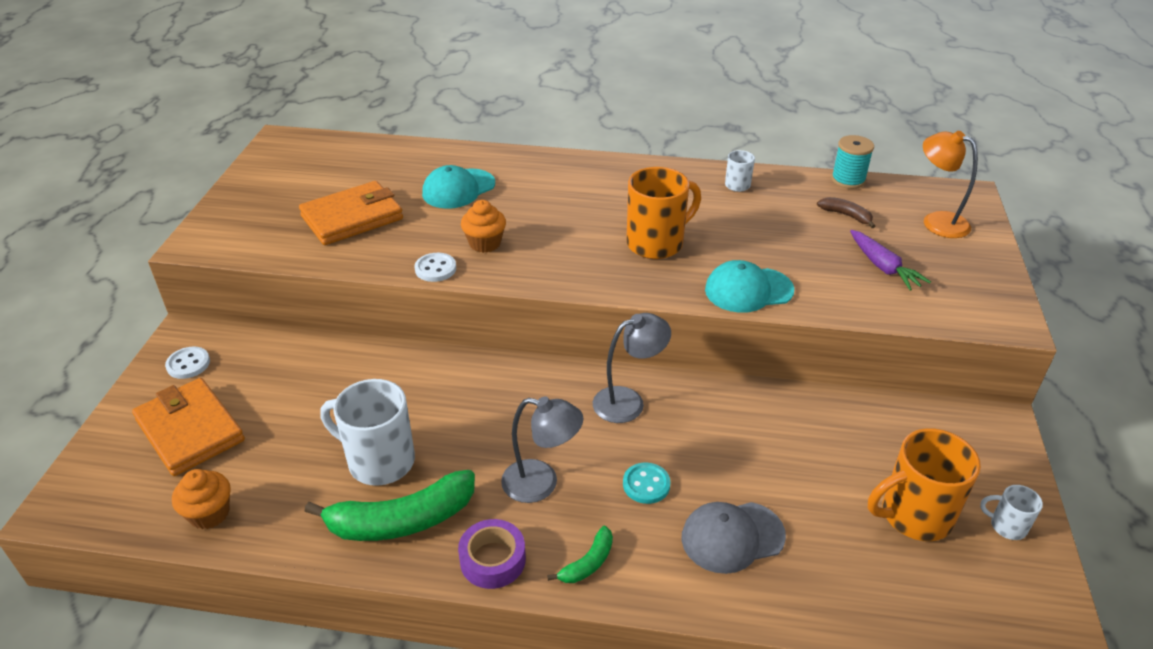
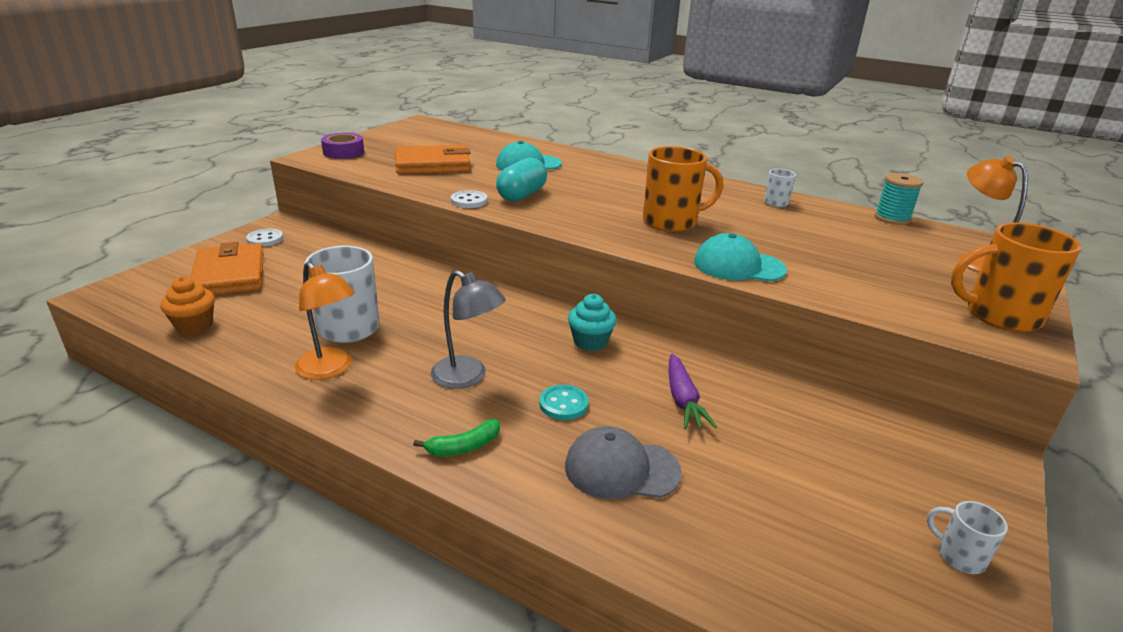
camera: 20 degrees right, 10 degrees down
green banana [304,470,475,541] -> orange lamp [295,262,355,380]
purple tape [458,519,526,589] -> purple tape moved to [321,133,364,159]
orange cupcake [461,200,506,253] -> turquoise capsule [496,158,547,202]
grey lamp [593,313,671,423] -> turquoise cupcake [568,294,617,351]
brown banana [817,197,875,228] -> none
purple carrot [850,230,931,291] -> purple carrot moved to [669,353,717,429]
orange mug [868,428,981,541] -> orange mug moved to [951,222,1081,332]

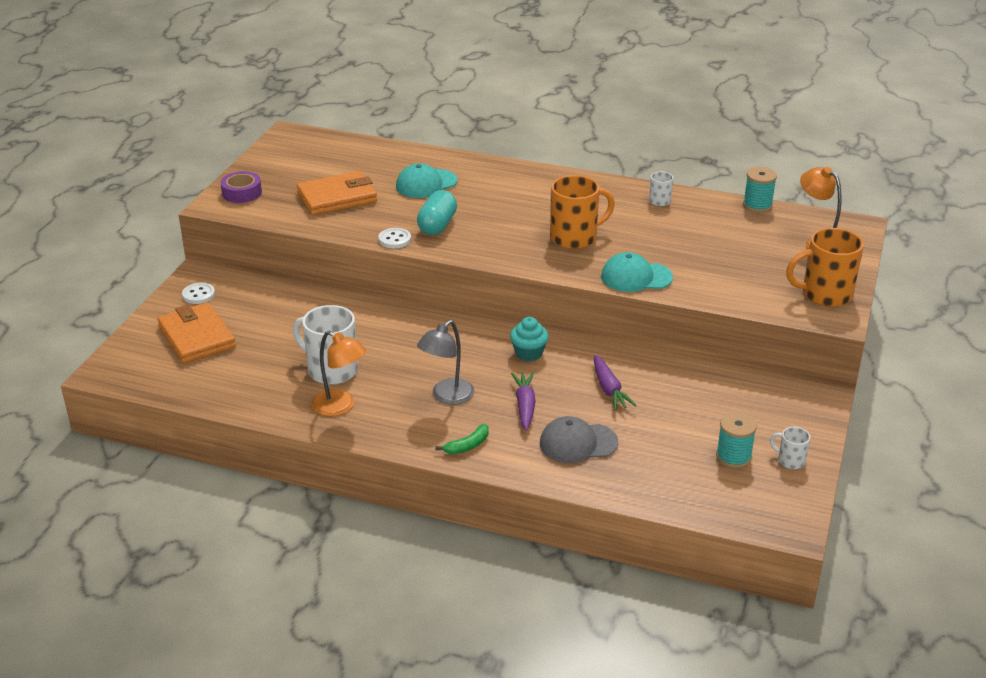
camera: 10 degrees left, 5 degrees up
orange cupcake [160,277,215,334] -> none
grey lamp [431,270,506,389] -> grey lamp turned 105 degrees clockwise [417,320,474,405]
turquoise button [539,385,589,420] -> purple carrot [511,372,536,431]
none -> turquoise spool [716,412,757,468]

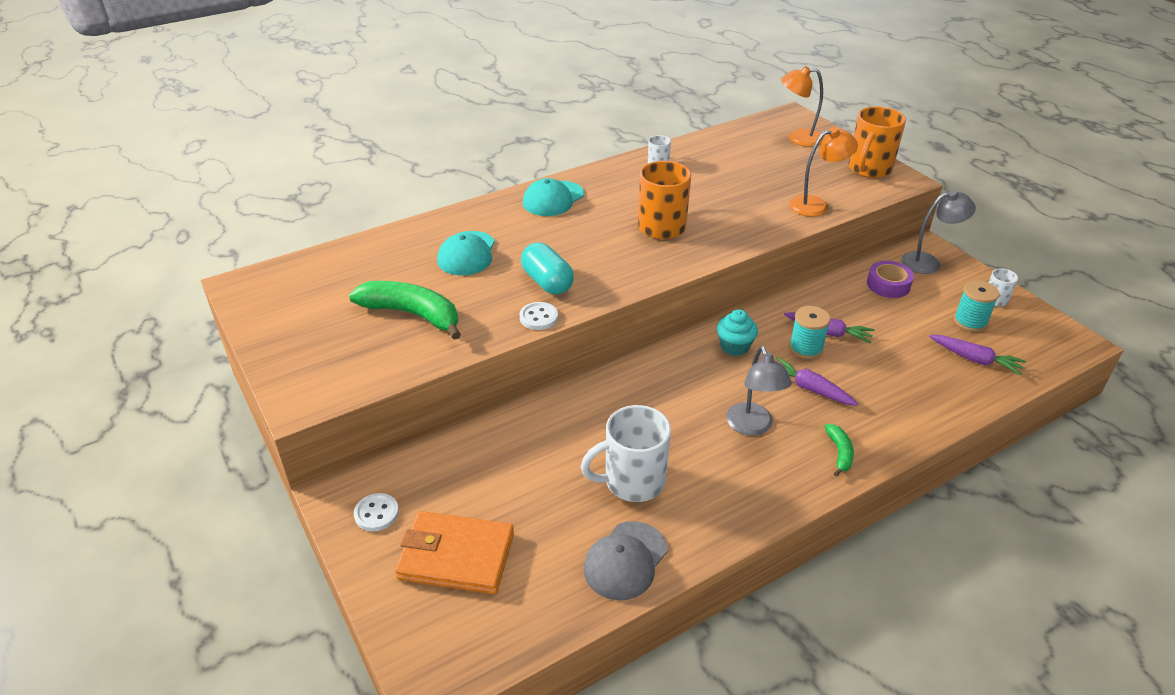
camera: 50 degrees left, 5 degrees up
purple tape [220,171,262,203] -> purple tape moved to [867,261,914,298]
orange wallet [297,171,377,215] -> green banana [349,281,461,340]
orange lamp [312,331,366,417] -> orange lamp moved to [789,127,858,217]
grey cap [540,416,618,463] -> grey cap moved to [583,521,668,600]
turquoise cap [601,252,673,292] -> turquoise cap moved to [523,178,584,216]
turquoise spool [743,167,777,213] -> turquoise spool moved to [789,306,830,359]
none -> grey lamp [901,190,976,274]
none -> purple carrot [929,335,1026,375]

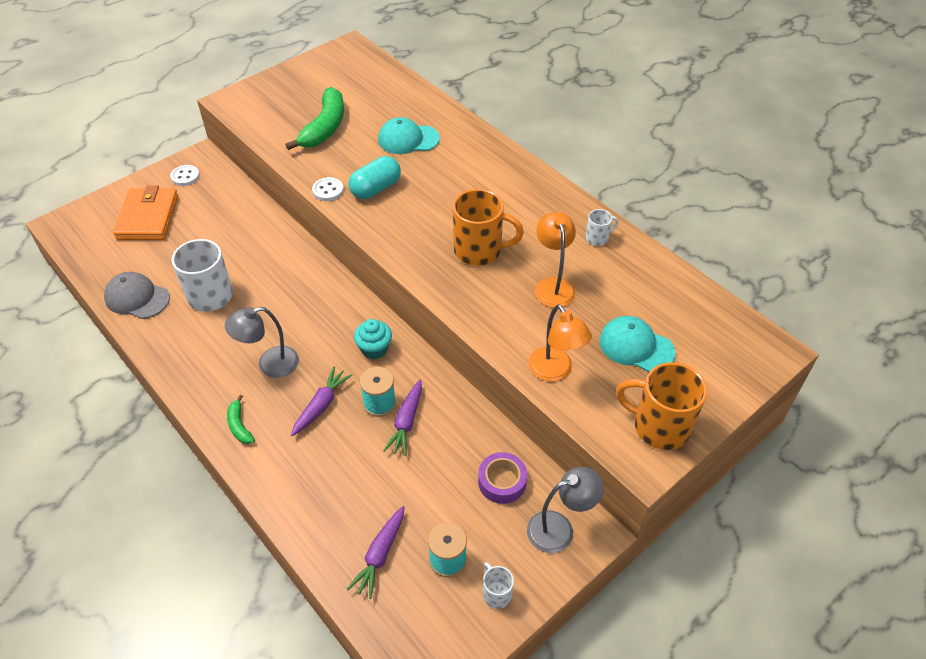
camera: 80 degrees right, 10 degrees up
turquoise cap [523,178,584,216] -> turquoise cap moved to [599,316,676,372]
orange lamp [781,66,823,147] -> orange lamp moved to [535,212,576,308]
green banana [825,424,854,477] -> green banana turned 75 degrees clockwise [227,395,255,444]
grey lamp [901,190,976,274] -> grey lamp turned 90 degrees counterclockwise [527,467,604,553]

